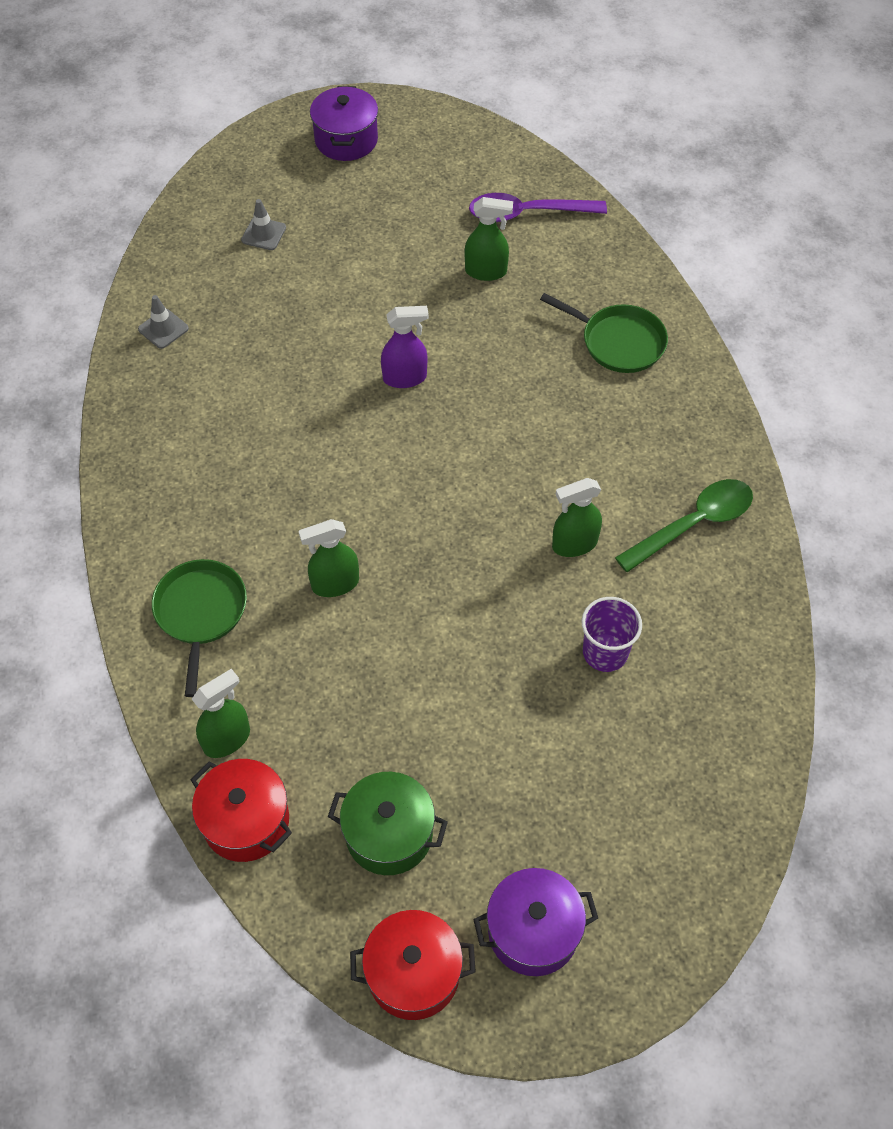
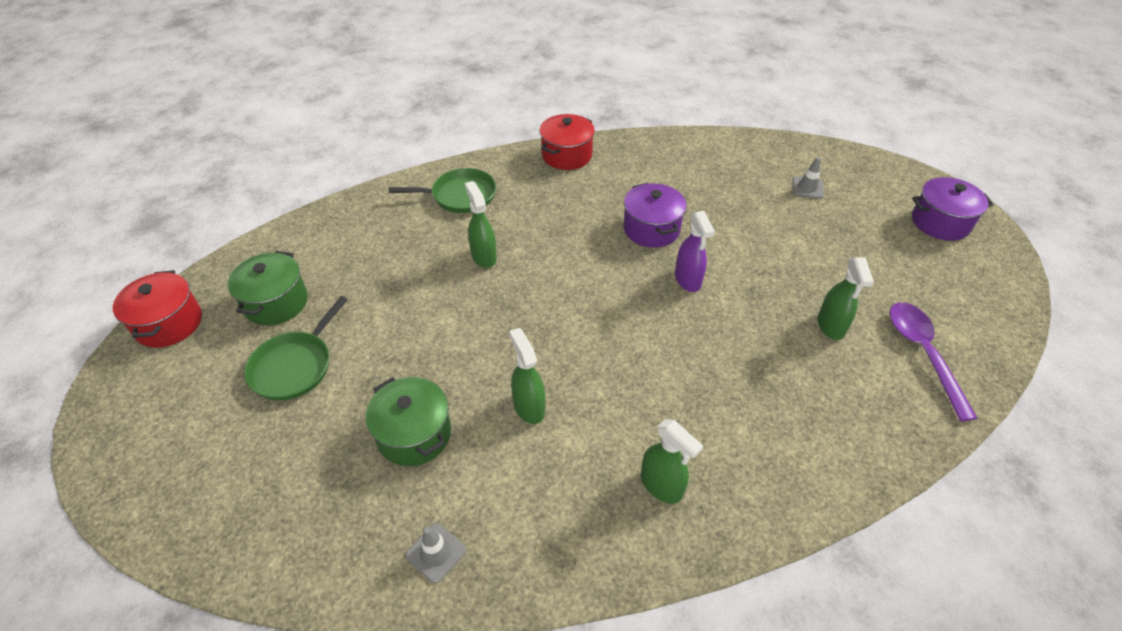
camera: 85 degrees right, 10 degrees down
grey traffic cone [138,295,189,349] -> grey traffic cone moved to [405,523,466,583]
red pot [191,759,292,862] -> red pot moved to [539,114,595,170]
green spray bottle [192,669,250,758] -> green spray bottle moved to [641,419,703,504]
purple pot [473,868,598,976] -> purple pot moved to [623,183,686,248]
green pan [540,293,668,373] -> green pan moved to [244,296,348,401]
purple cup [582,597,642,672] -> green pot [366,377,451,466]
green spoon [615,479,753,572] -> none

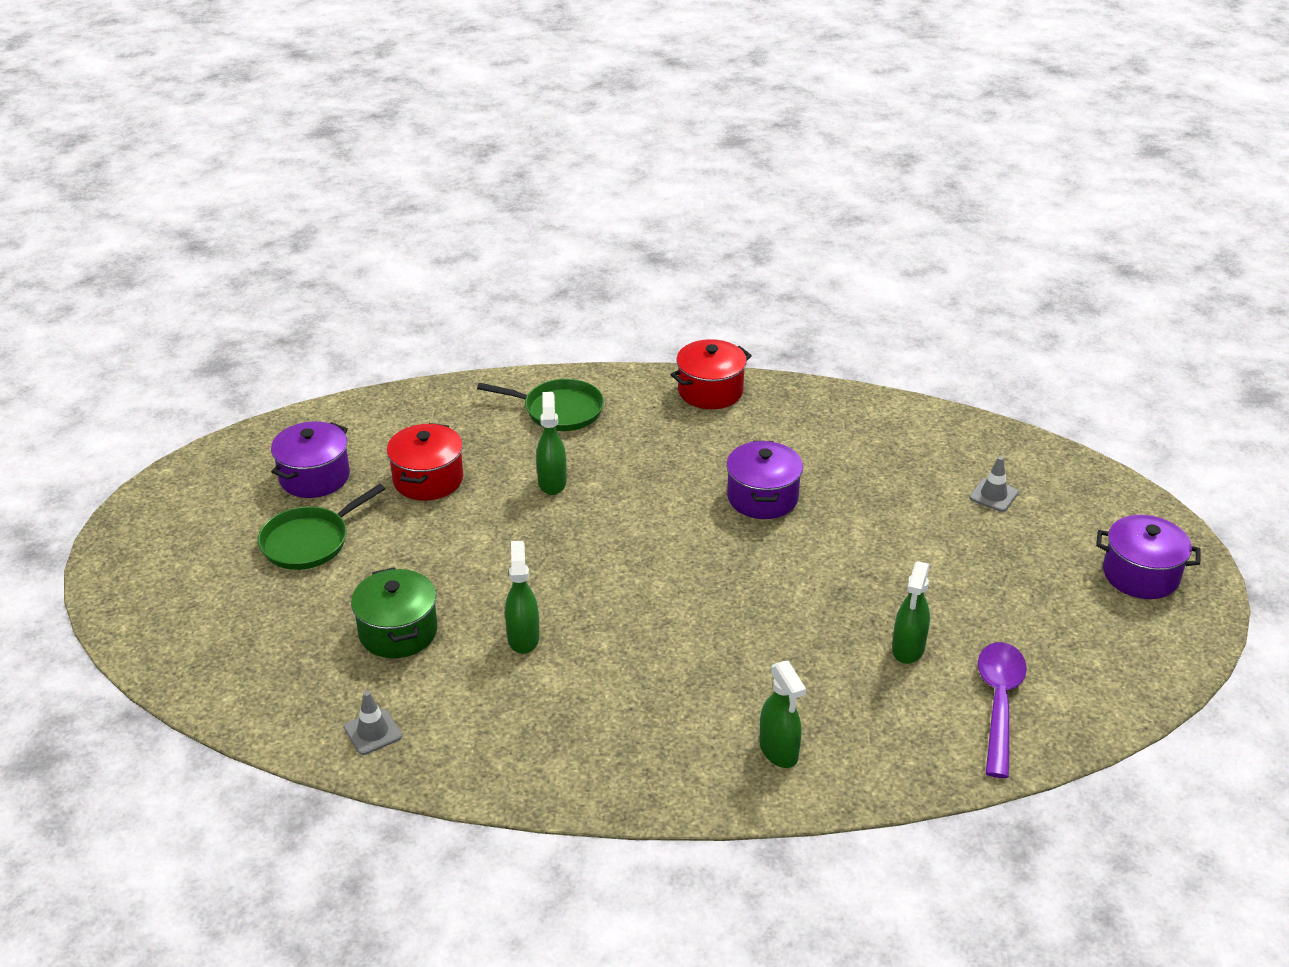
camera: 20 degrees right, 10 degrees down
red pot [113,270,202,348] -> red pot moved to [387,423,463,501]
green pot [228,251,308,326] -> purple pot [271,421,350,498]
green spray bottle [641,419,703,504] -> green spray bottle moved to [759,661,806,768]
purple spray bottle [675,211,715,292] -> none

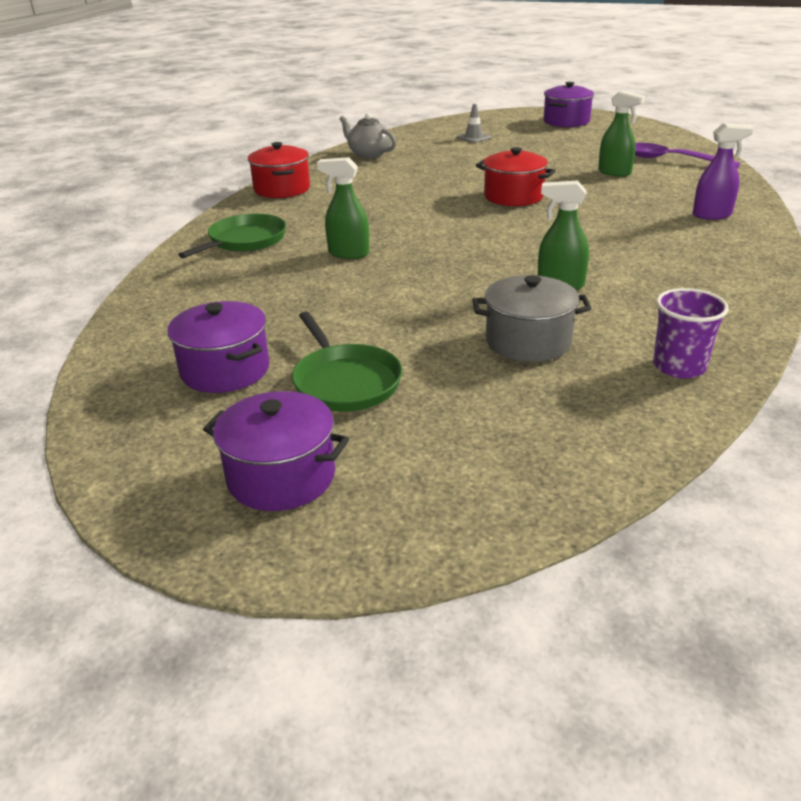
camera: 70 degrees left, 5 degrees down
grey traffic cone [344,691,402,755] -> purple cup [653,288,729,378]
green pot [351,567,438,658] -> grey pot [472,275,592,362]
red pot [387,423,463,501] -> red pot moved to [476,147,556,206]
purple pot [726,441,803,519] -> purple pot moved to [203,391,349,511]
green spray bottle [759,661,806,768] -> purple spray bottle [693,123,754,220]
none -> grey teapot [339,113,396,158]

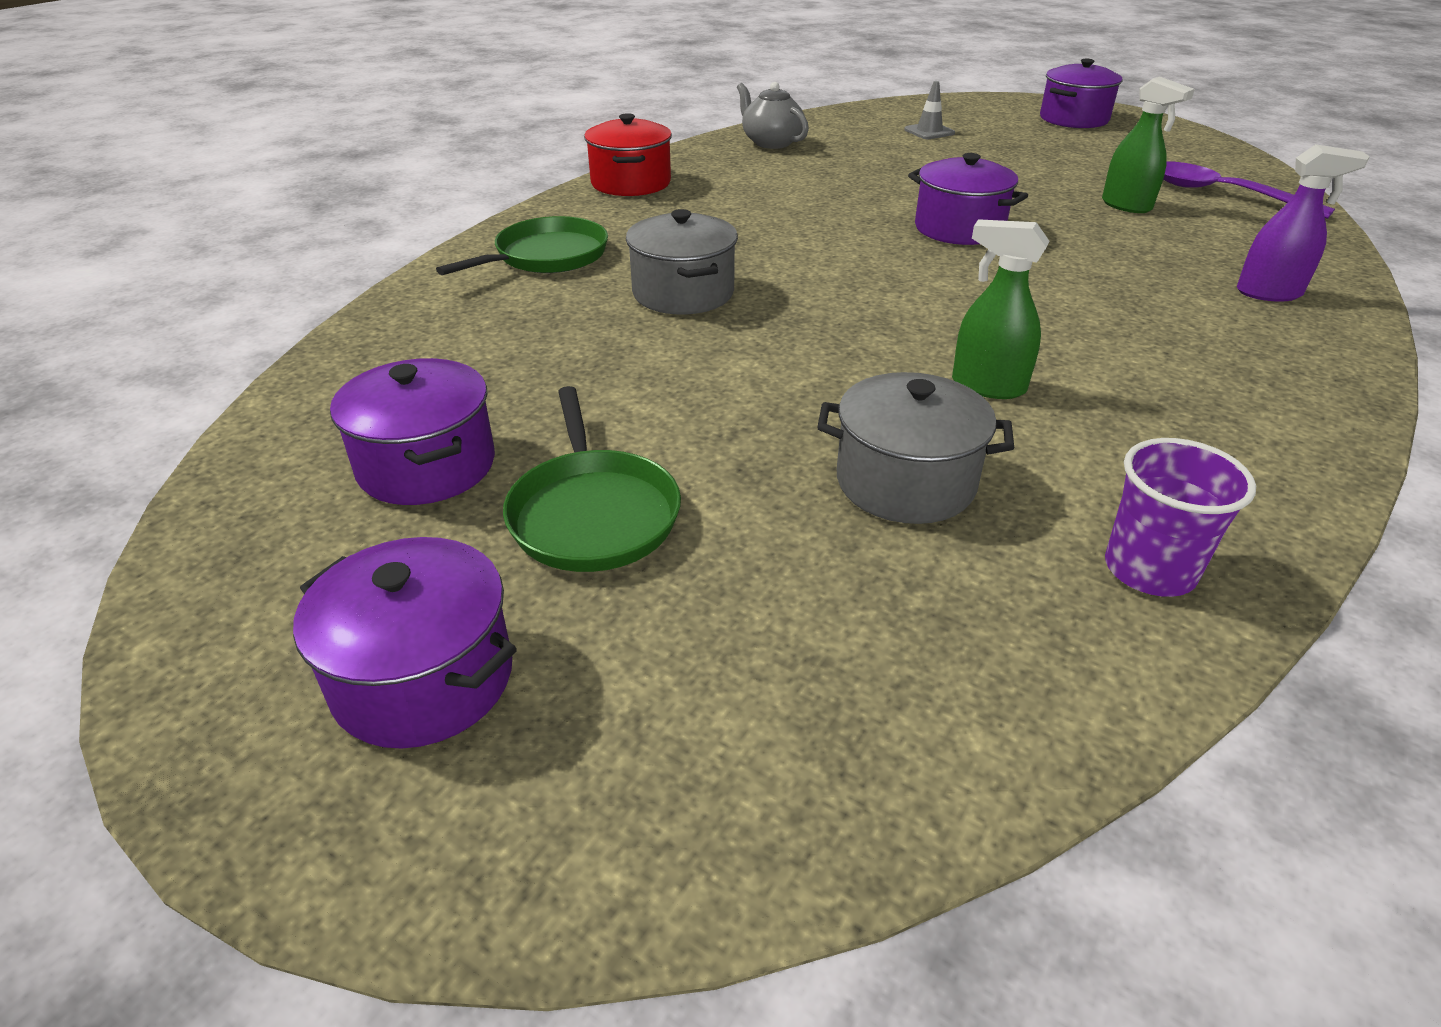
camera: 10 degrees right, 5 degrees up
green spray bottle [317,157,369,259] -> grey pot [626,209,738,315]
red pot [476,147,556,206] -> purple pot [908,153,1028,245]

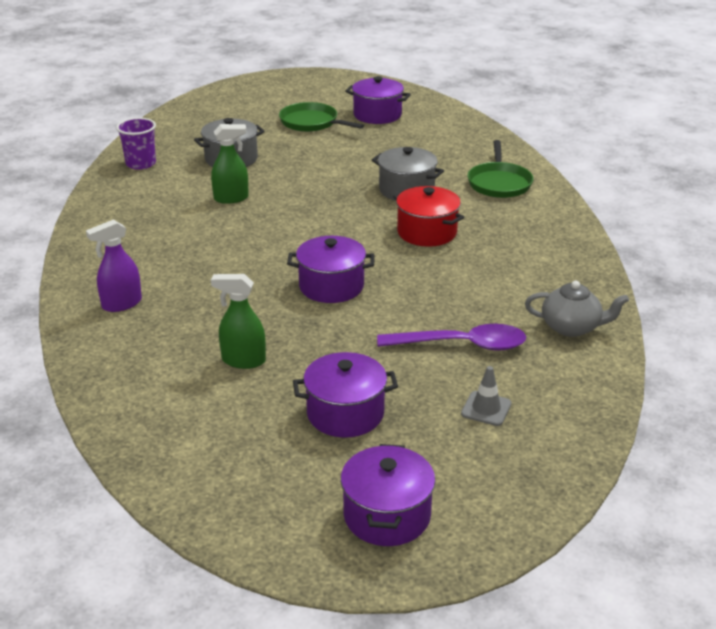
camera: 140 degrees right, 5 degrees down
purple pot [293,537,517,749] -> purple pot moved to [293,352,398,437]
red pot [584,113,672,196] -> red pot moved to [393,186,464,247]
purple spoon [1163,161,1335,219] -> purple spoon moved to [377,324,526,351]

